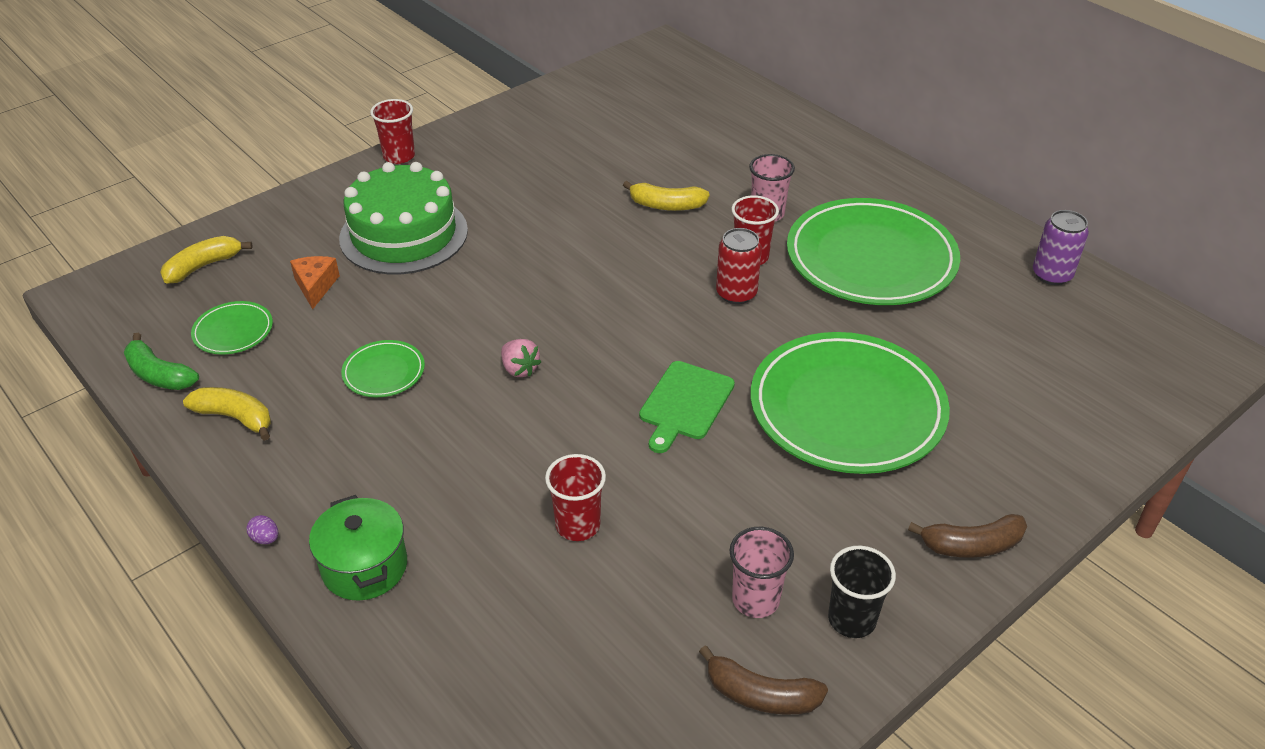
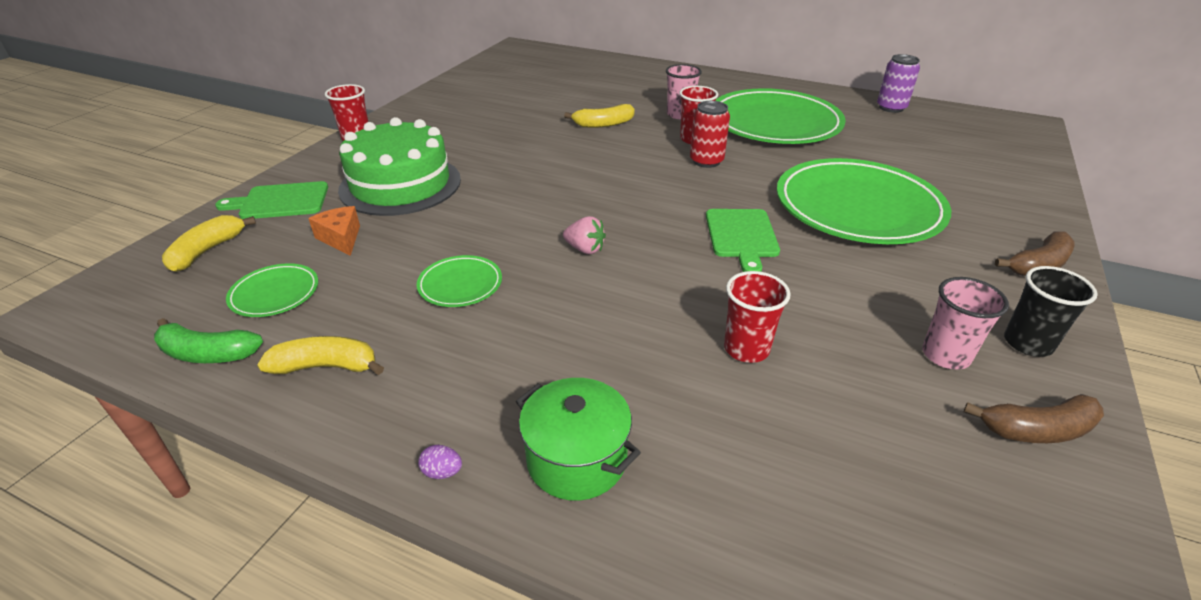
camera: 25 degrees left, 5 degrees down
none -> green cutting board [215,181,328,219]

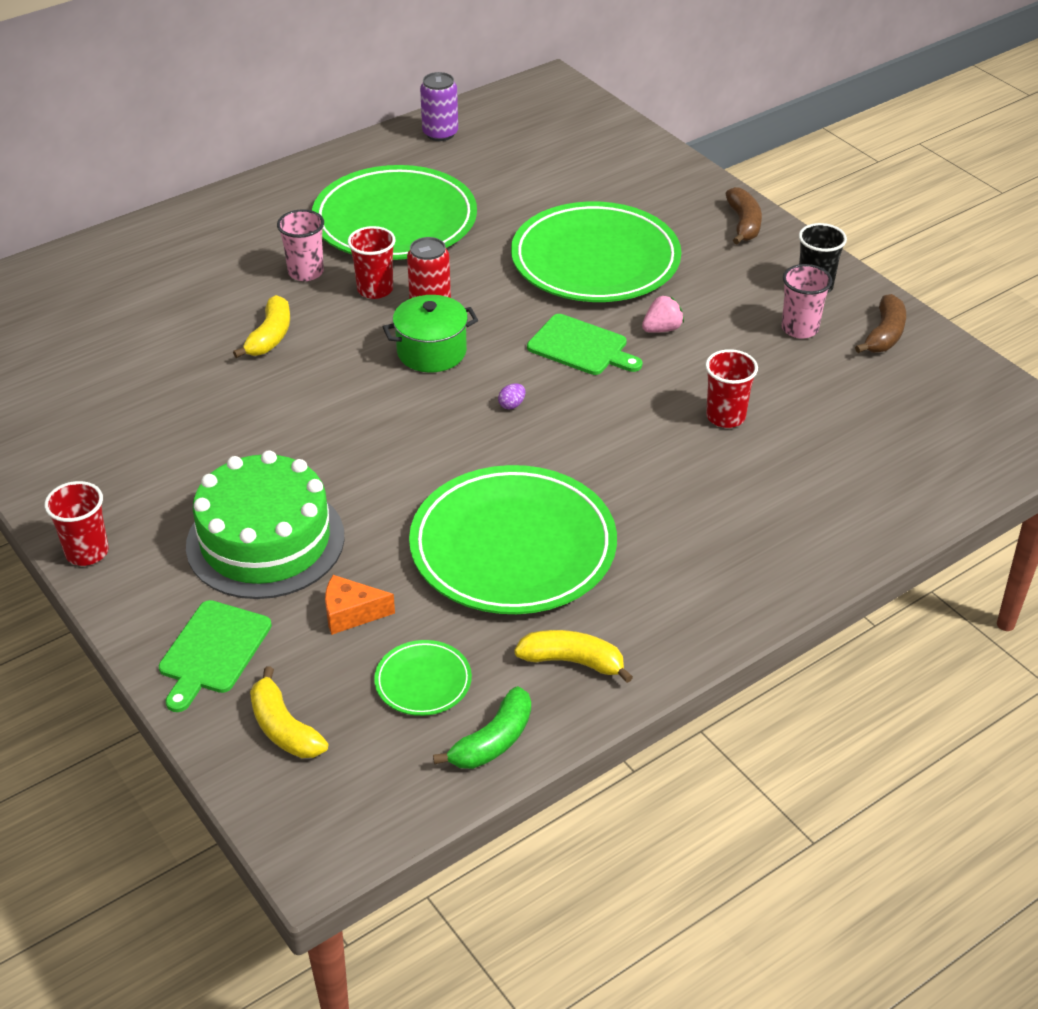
camera: 60 degrees left, 5 degrees up
yellow banana [257,336,384,375] -> yellow banana turned 75 degrees clockwise [514,630,633,683]
green plate [417,255,502,307] -> green plate [409,465,617,614], size x2.31
purple egg [418,445,462,479] -> purple egg moved to [498,383,525,409]
green pot [516,378,641,501] -> green pot moved to [383,295,478,373]
pink strawberry [563,216,606,254] -> pink strawberry moved to [642,295,684,333]

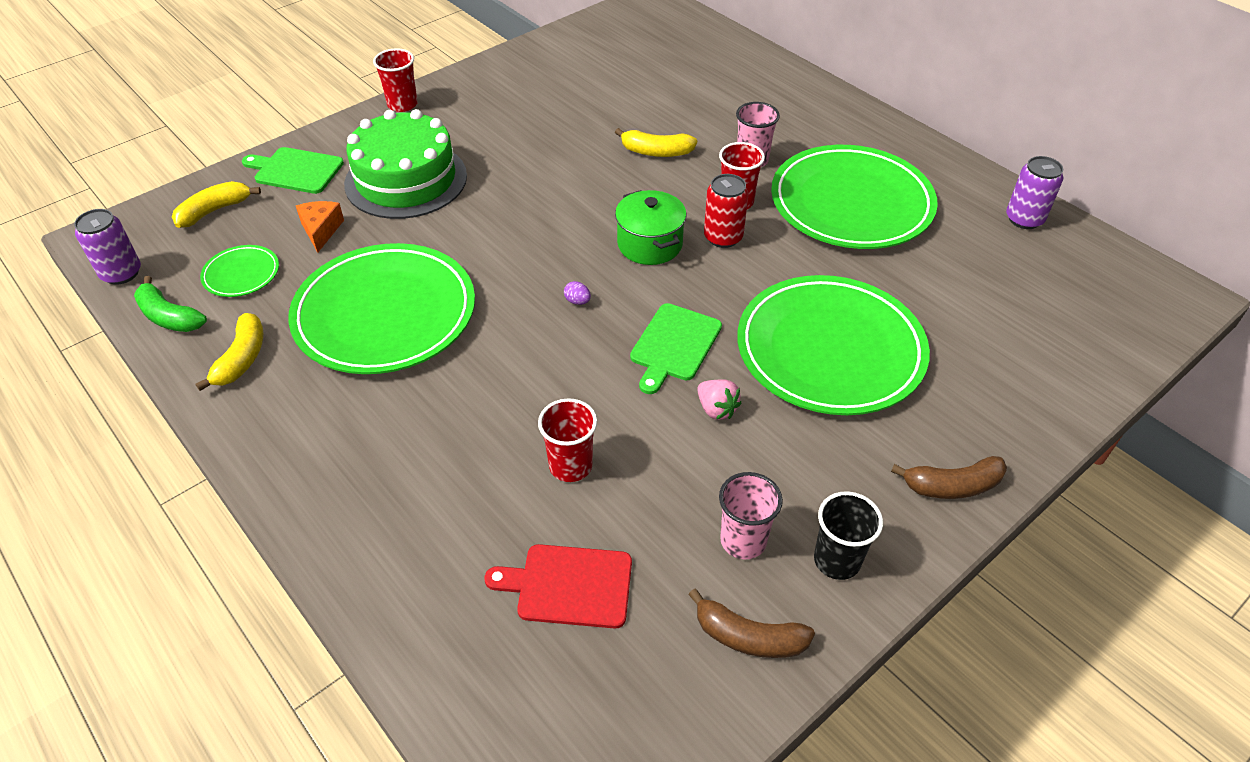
camera: 85 degrees right, 5 degrees up
none -> purple can [74,209,141,285]
none -> red cutting board [485,544,632,629]

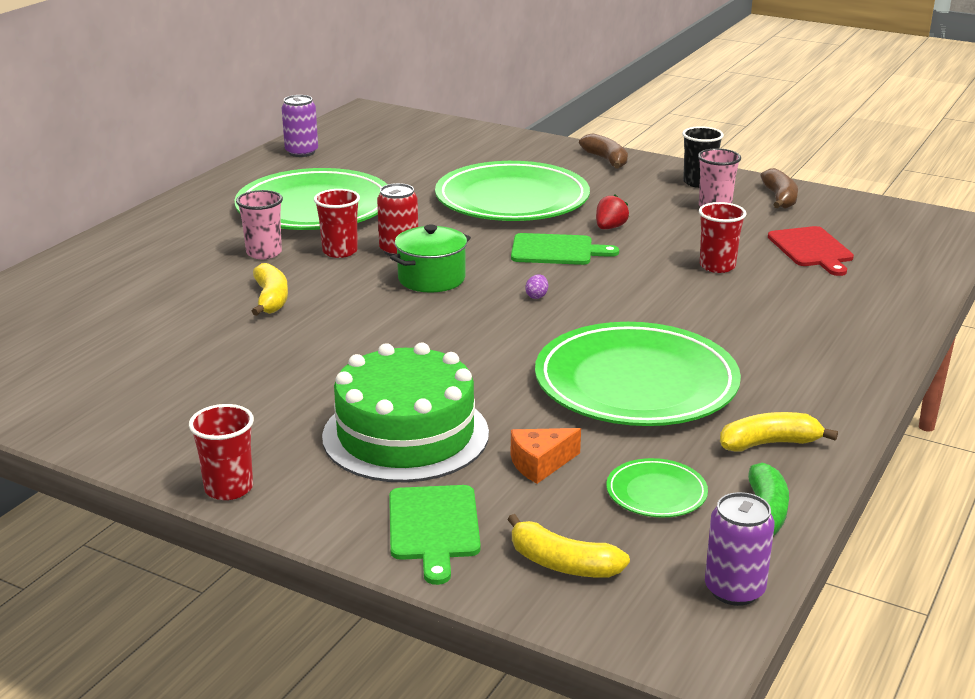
camera: 110 degrees left, 20 degrees down
pink strawberry [697,379,741,420] -> red strawberry [596,195,629,229]

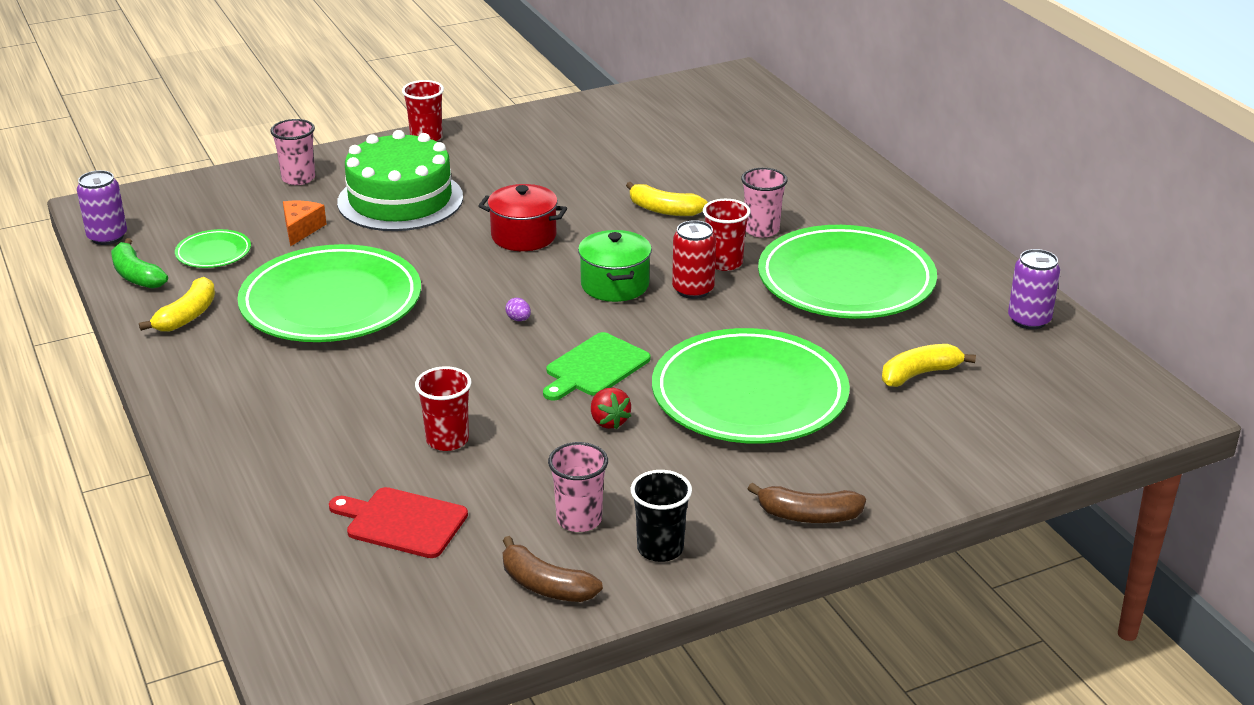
camera: 125 degrees right, 5 degrees up
green cutting board [389,485,481,585] -> pink cup [270,119,315,185]
yellow banana [507,514,630,578] -> yellow banana moved to [882,344,976,387]
none -> red pot [478,184,567,251]

